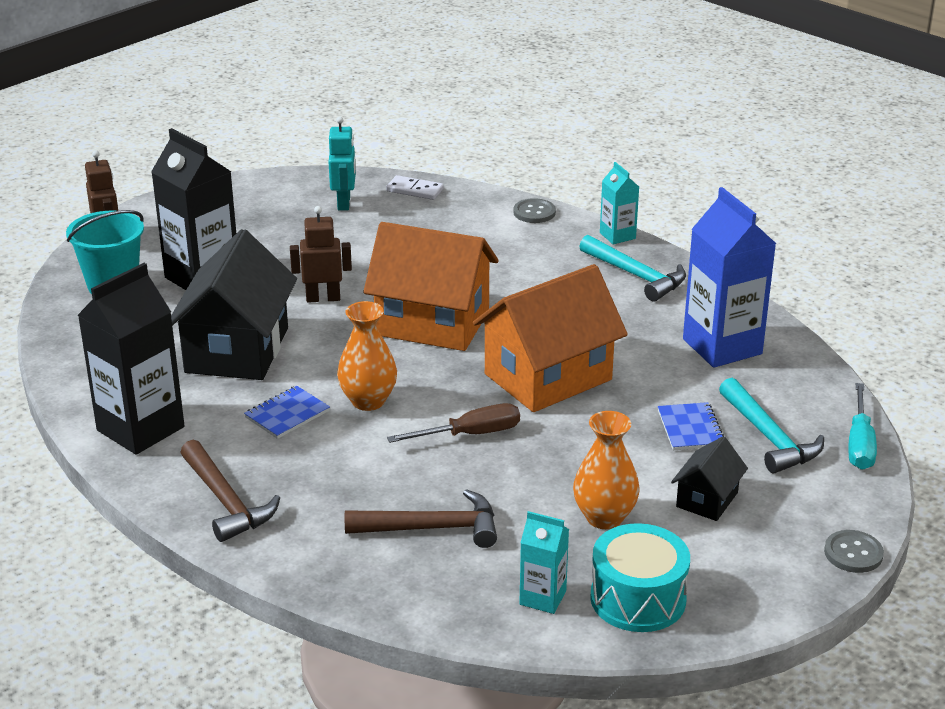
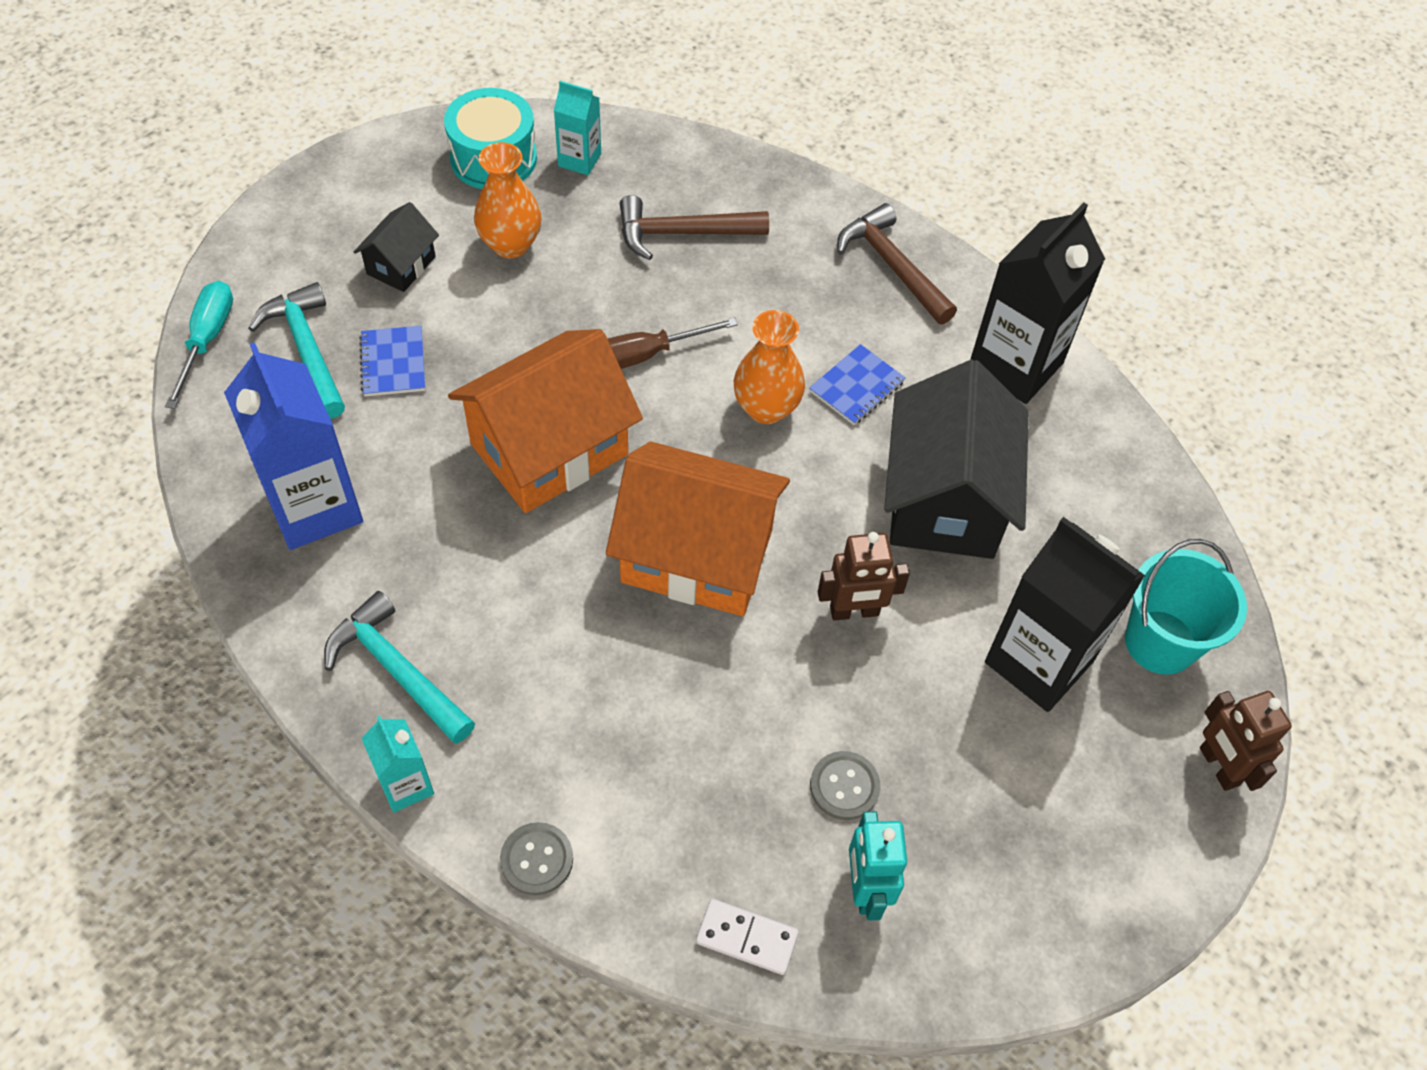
camera: 175 degrees right, 25 degrees up
grey button [824,530,884,573] -> grey button moved to [810,751,881,820]

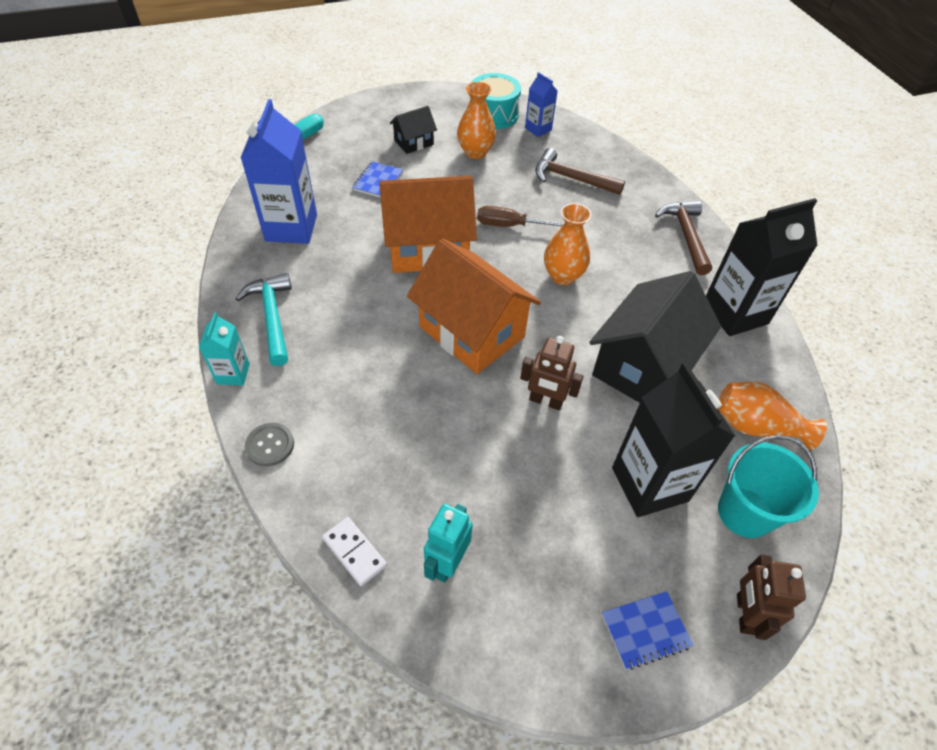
camera: 30 degrees right, 5 degrees down
turquoise hammer [248,282,345,419] -> none
turquoise carton [554,81,601,175] -> blue carton [525,72,558,137]
blue notebook [809,344,906,425] -> blue notebook moved to [602,591,693,670]
grey button [810,751,881,820] -> none
none -> orange vase [718,382,827,450]

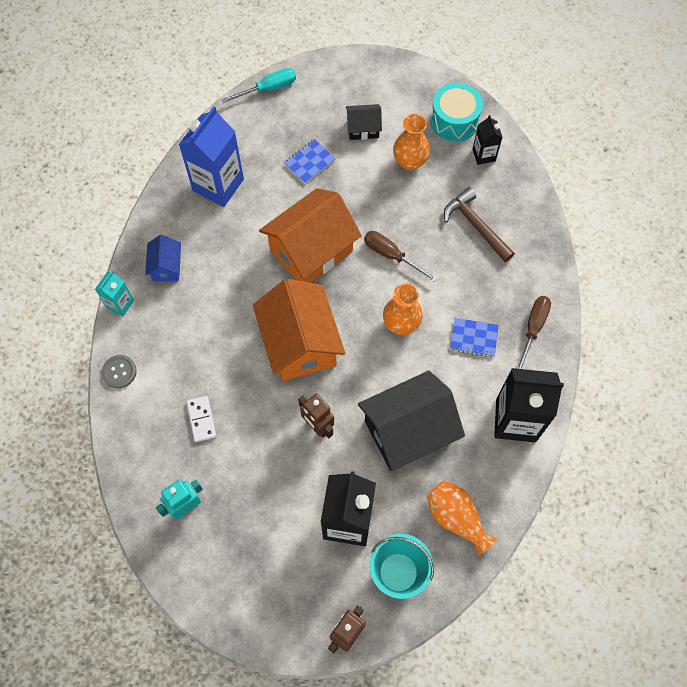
camera: 30 degrees right, 15 degrees up
turquoise hammer [235,273,292,366] -> blue house [145,235,181,281]
white domino [322,517,387,586] -> white domino moved to [187,396,216,442]
orange house [379,176,477,273] -> orange house turned 60 degrees counterclockwise [259,188,362,283]
blue carton [525,72,558,137] -> black carton [472,115,503,165]
blue notebook [602,591,693,670] -> blue notebook moved to [450,318,499,357]
brown hammer [655,201,712,275] -> brown screwdriver [517,296,551,369]

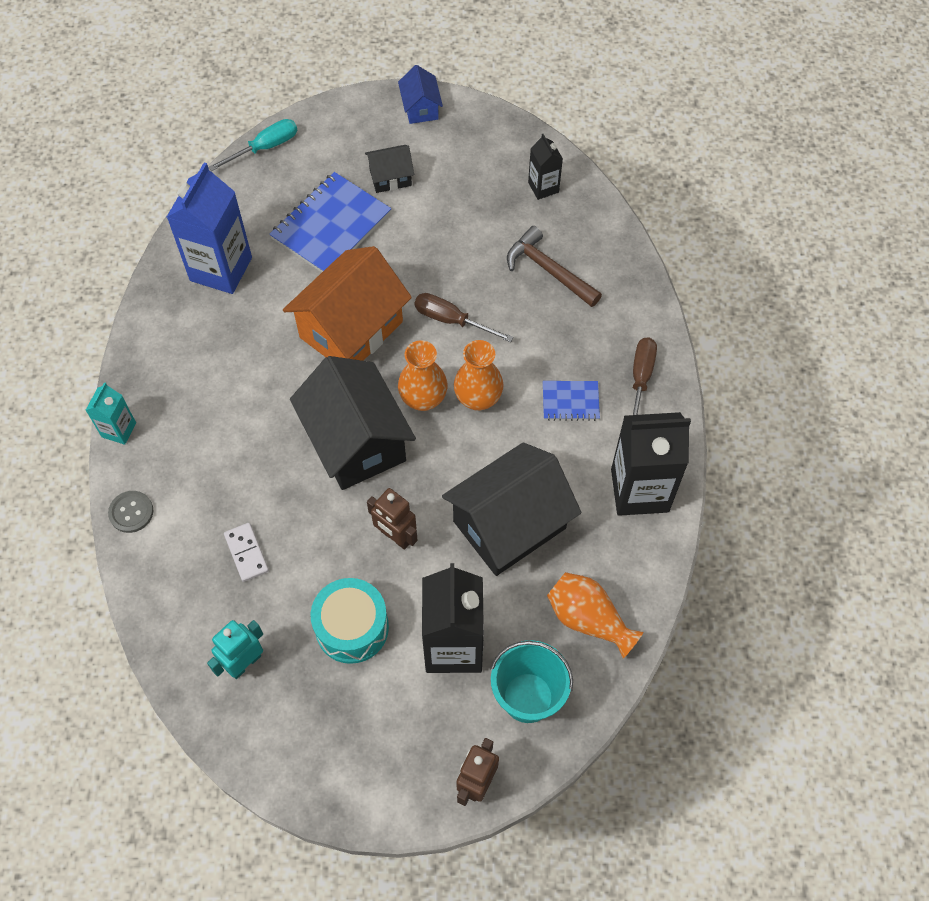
camera: 10 degrees left, 5 degrees down
blue house [145,235,181,281] -> blue house moved to [398,65,443,124]
orange house [253,279,345,381] -> black house [290,356,416,490]
blue notebook [284,139,335,184] -> blue notebook [269,172,391,272], size x1.92
orange vase [393,114,430,170] -> orange vase moved to [398,340,448,411]
turquoise drum [430,82,483,142] -> turquoise drum moved to [310,578,389,664]

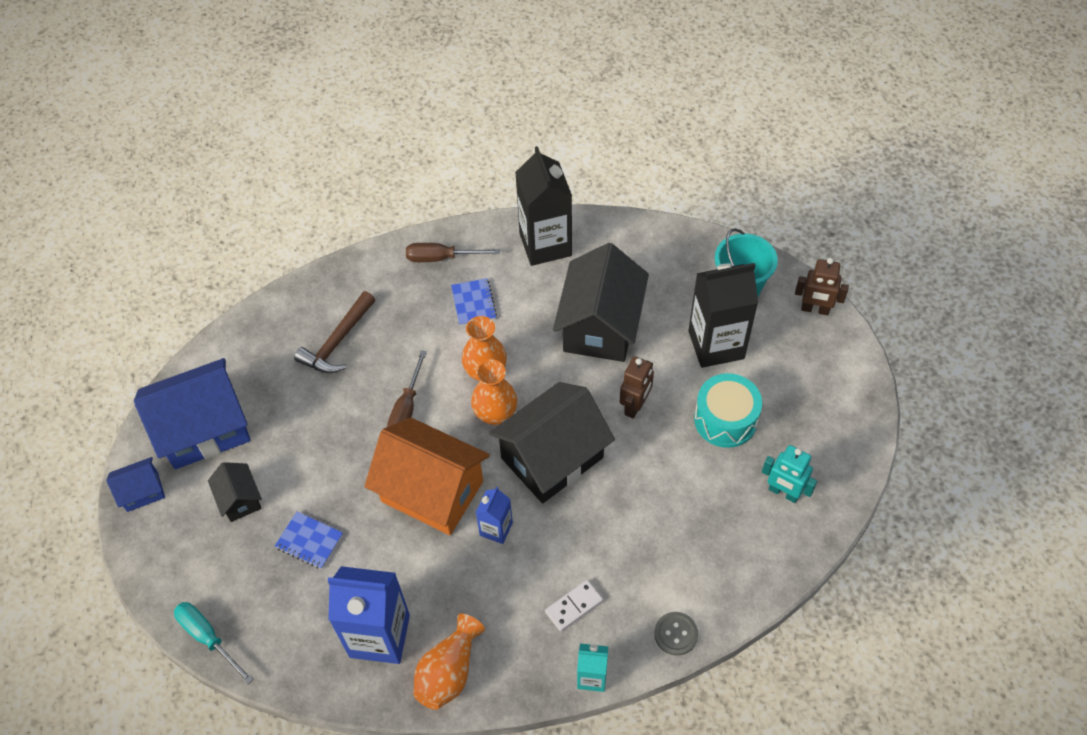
camera: 100 degrees left, 5 degrees down
white domino [224,523,269,582] -> white domino moved to [545,580,603,632]
blue notebook [269,172,391,272] -> blue notebook [275,512,343,569], size x0.52
black house [442,442,581,576] -> black house turned 60 degrees clockwise [553,243,649,362]
black carton [528,134,563,200] -> none
orange vase [547,572,644,658] -> orange vase moved to [413,614,485,710]
none -> blue house [134,358,251,469]
none -> blue carton [476,487,513,544]

